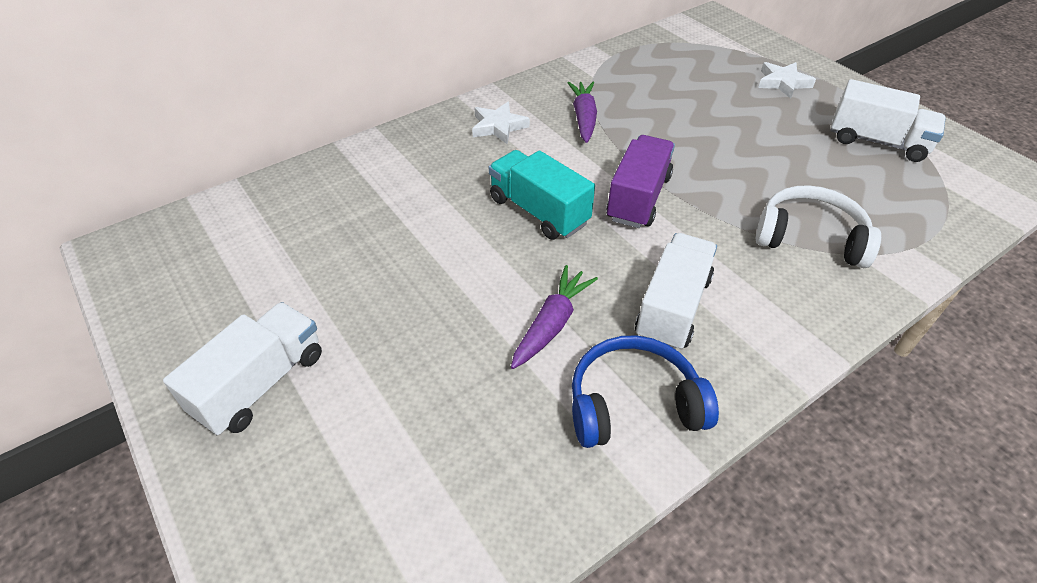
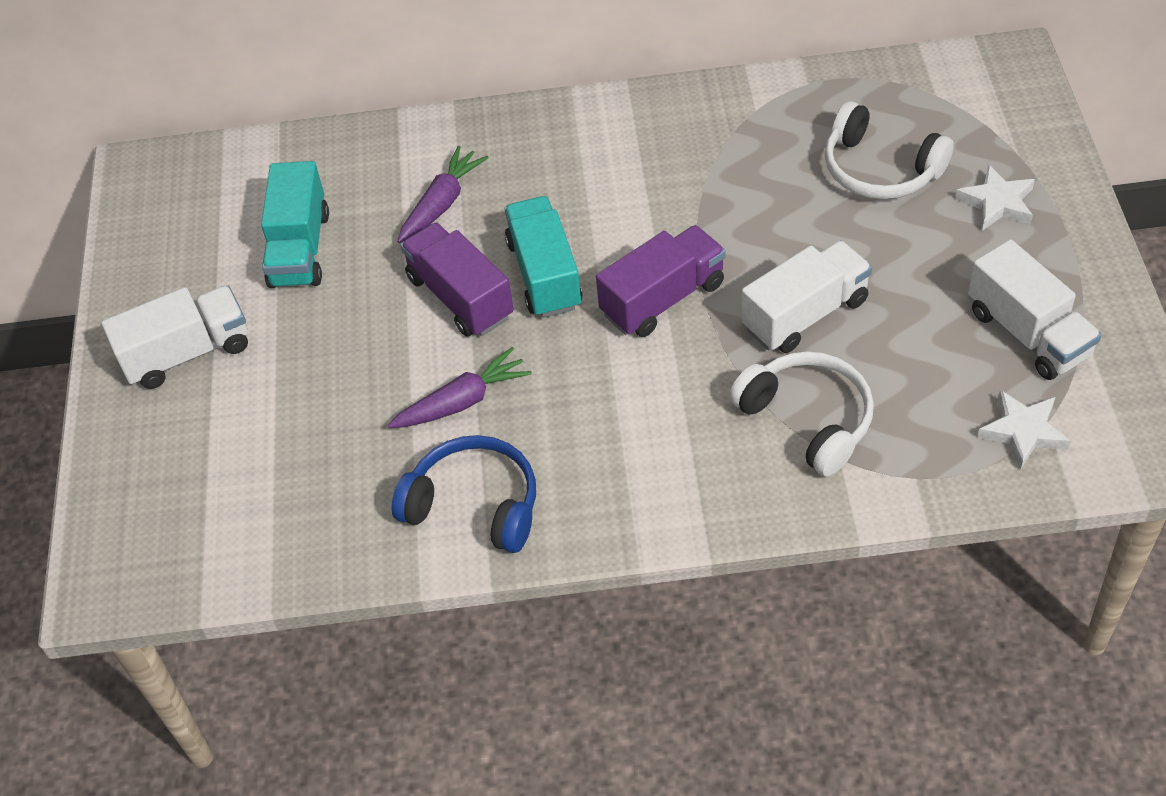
camera: 35 degrees right, 5 degrees up
white star [472,102,530,144] -> white star moved to [977,390,1070,470]
purple carrot [567,82,597,143] -> purple carrot moved to [397,146,489,243]
white truck [635,233,717,349] -> white truck moved to [741,240,872,353]
none -> turquoise truck [261,161,329,288]
none -> purple truck [400,222,514,337]
none -> white headphones [825,101,954,199]

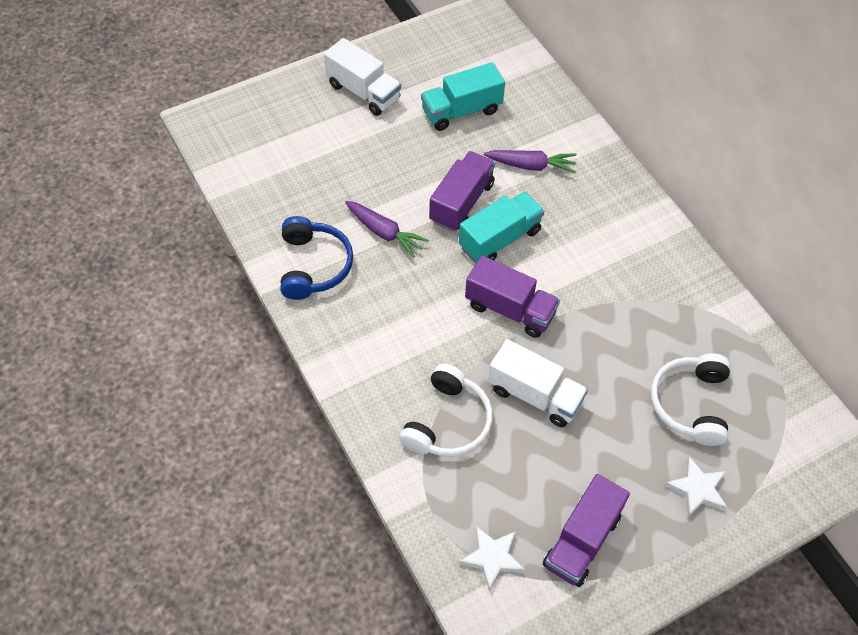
camera: 60 degrees right, 5 degrees up
white truck [968,239,1101,380] -> purple truck [543,474,630,587]

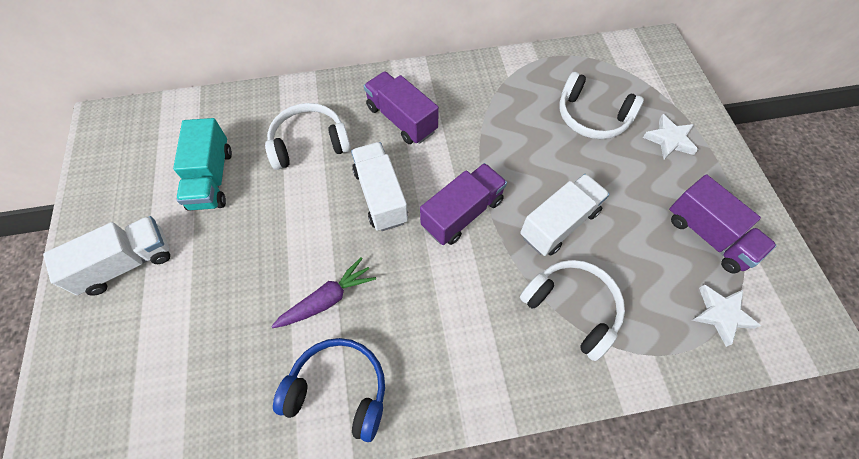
camera: 70 degrees left, 5 degrees up
purple truck [429,151,495,232] -> purple truck moved to [364,71,439,144]
turquoise truck [459,192,544,263] -> white truck [351,142,408,231]
purple carrot [484,150,577,173] -> white headphones [265,103,351,170]

